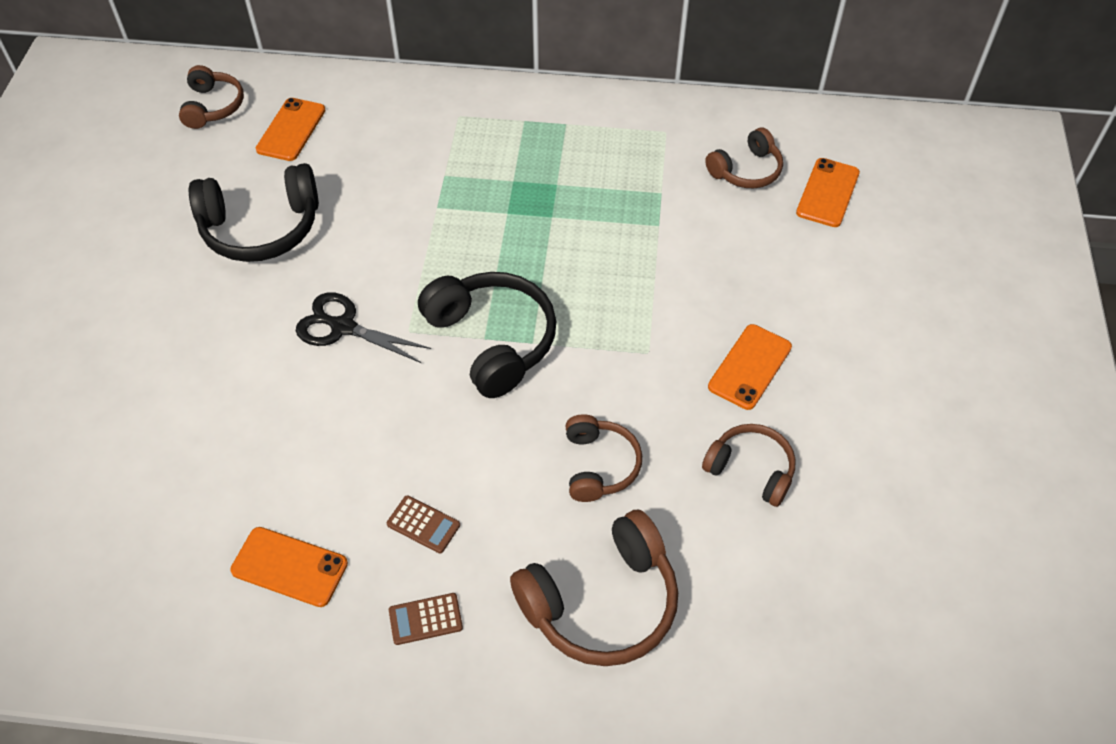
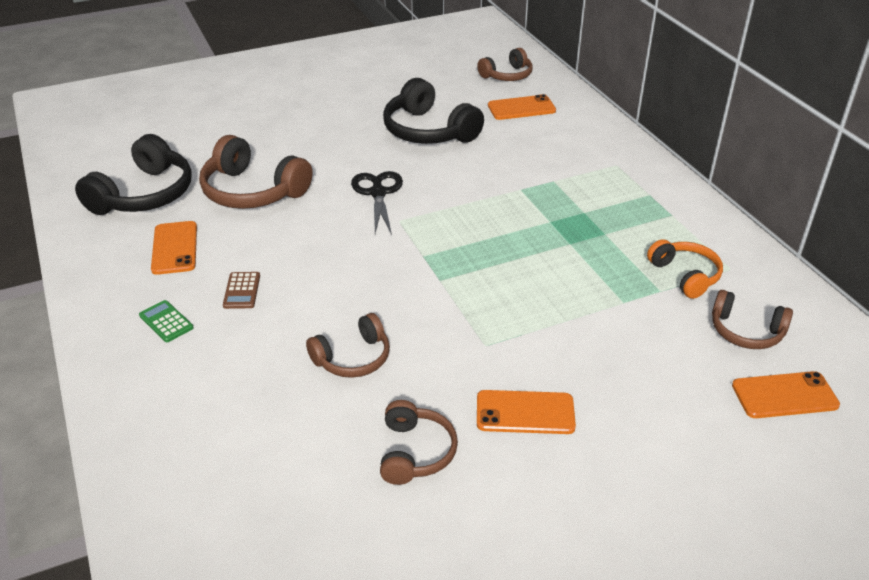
camera: 60 degrees right, 15 degrees down
brown calculator [389,593,463,645] -> green calculator [139,300,194,342]
black headphones [418,272,556,398] -> black headphones moved to [75,134,191,215]
brown headphones [510,510,678,666] -> brown headphones moved to [199,135,313,209]
none -> orange headphones [647,239,723,299]

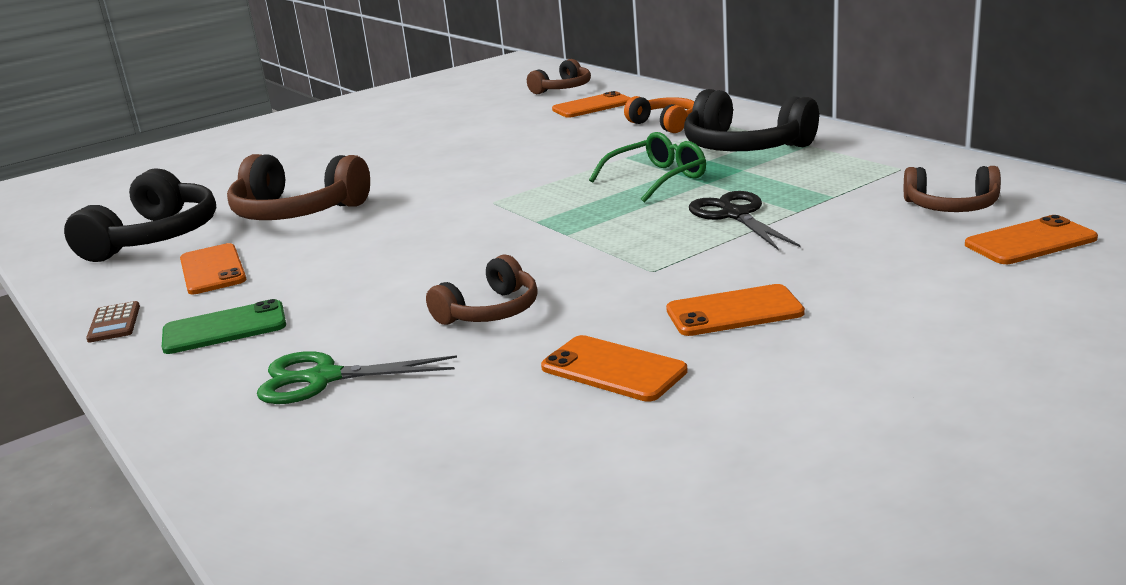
camera: 10 degrees left, 15 degrees down
green calculator [139,300,194,342] -> green phone [162,299,286,354]
brown calculator [223,272,260,309] -> brown calculator moved to [86,301,140,343]
black scissors [351,171,403,235] -> black scissors moved to [689,191,800,250]
brown headphones [380,400,458,485] -> orange phone [541,335,688,402]
black headphones [383,78,484,144] -> black headphones moved to [684,89,819,151]
orange headphones [647,239,723,299] -> orange headphones moved to [624,96,694,133]
none -> green scissors [257,351,457,404]
none -> green glasses [589,132,706,203]

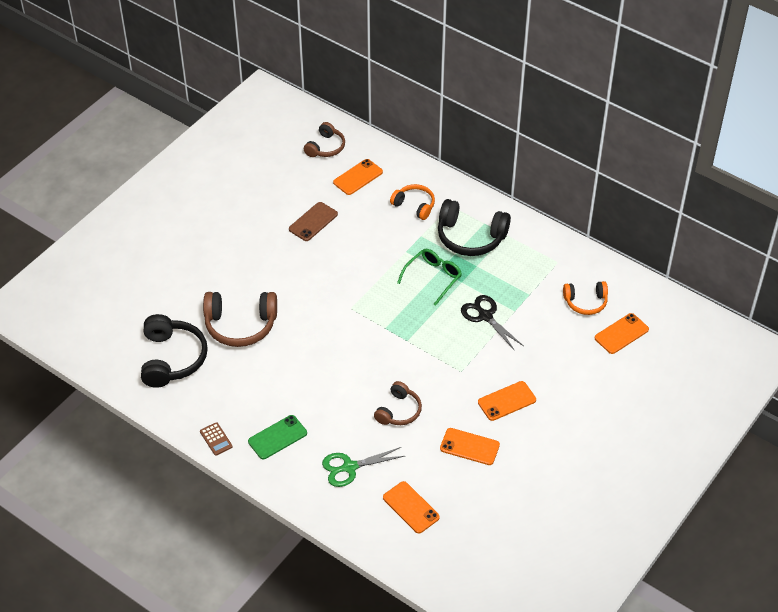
camera: 20 degrees left, 25 degrees up
orange phone [180,243,246,294] -> orange phone moved to [383,481,440,534]
brown headphones [904,166,1001,212] -> orange headphones [563,281,608,315]
none -> brown phone [289,202,338,241]

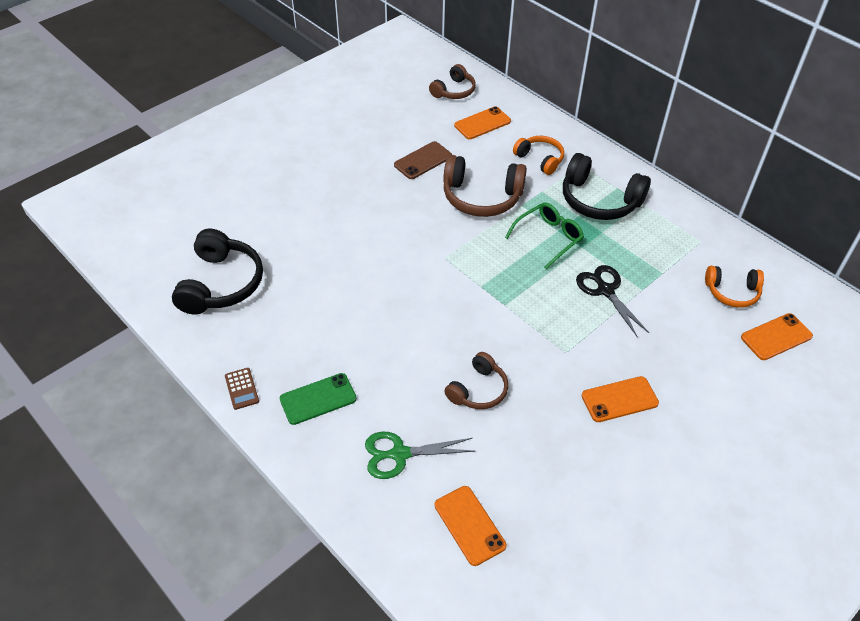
camera: 10 degrees right, 0 degrees up
brown headphones [203,292,277,347] -> brown headphones moved to [443,155,527,217]
orange phone [440,428,500,465] -> none

